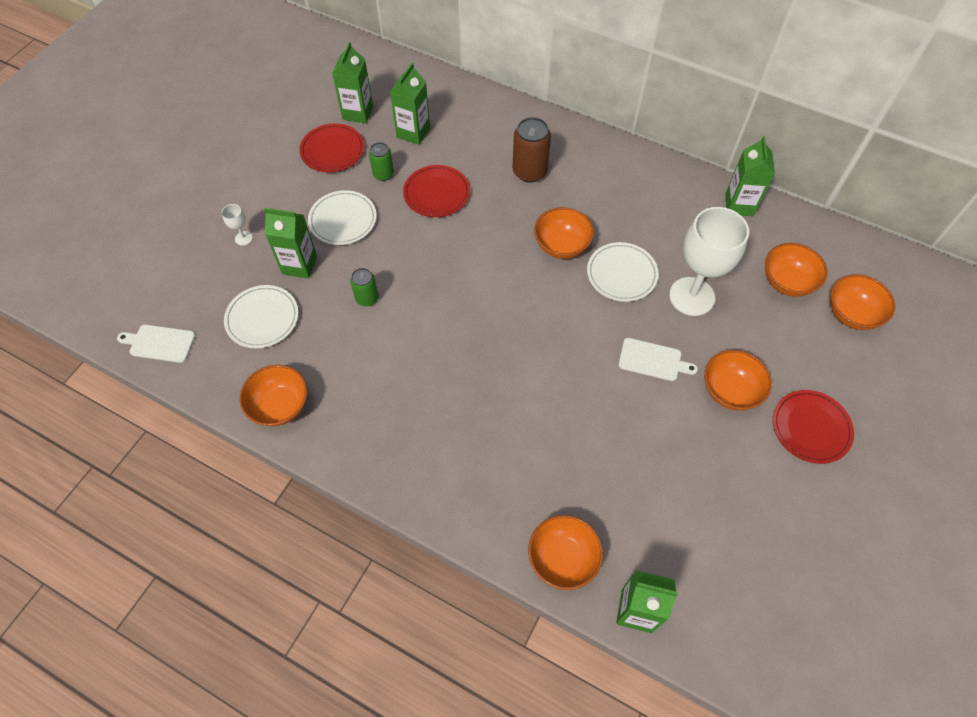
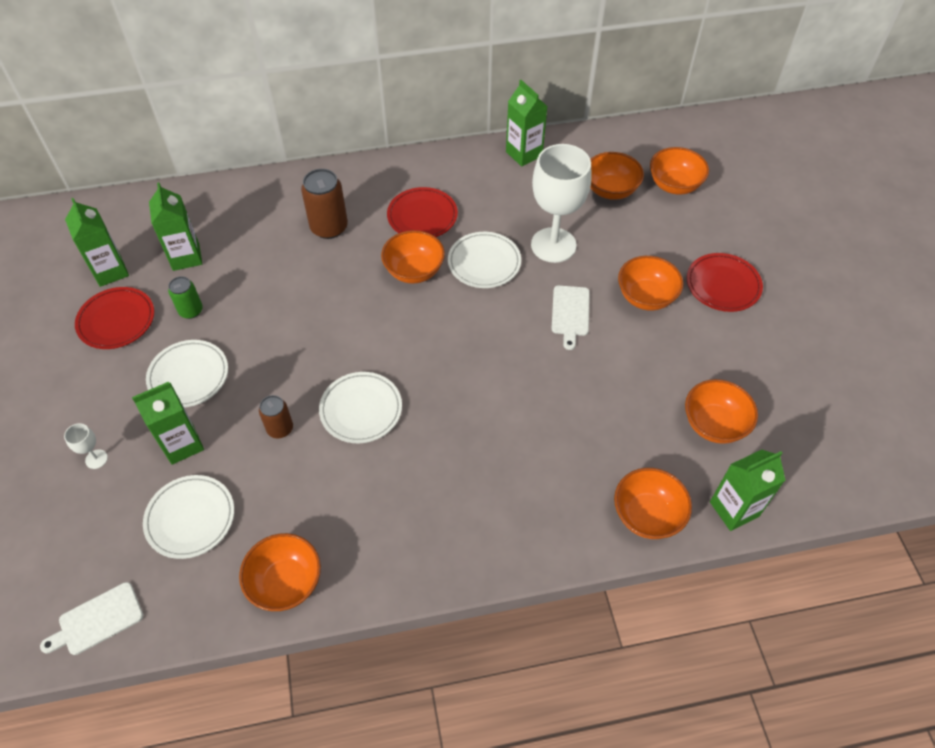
camera: 40 degrees left, 5 degrees down
green can [350,268,378,306] -> brown can [259,395,293,439]
red plate [403,165,470,217] -> red plate moved to [387,187,458,237]
white cutting board [619,338,698,381] -> white cutting board turned 120 degrees clockwise [552,285,590,350]
none -> white plate [319,372,402,443]
none -> orange bowl [685,379,758,444]

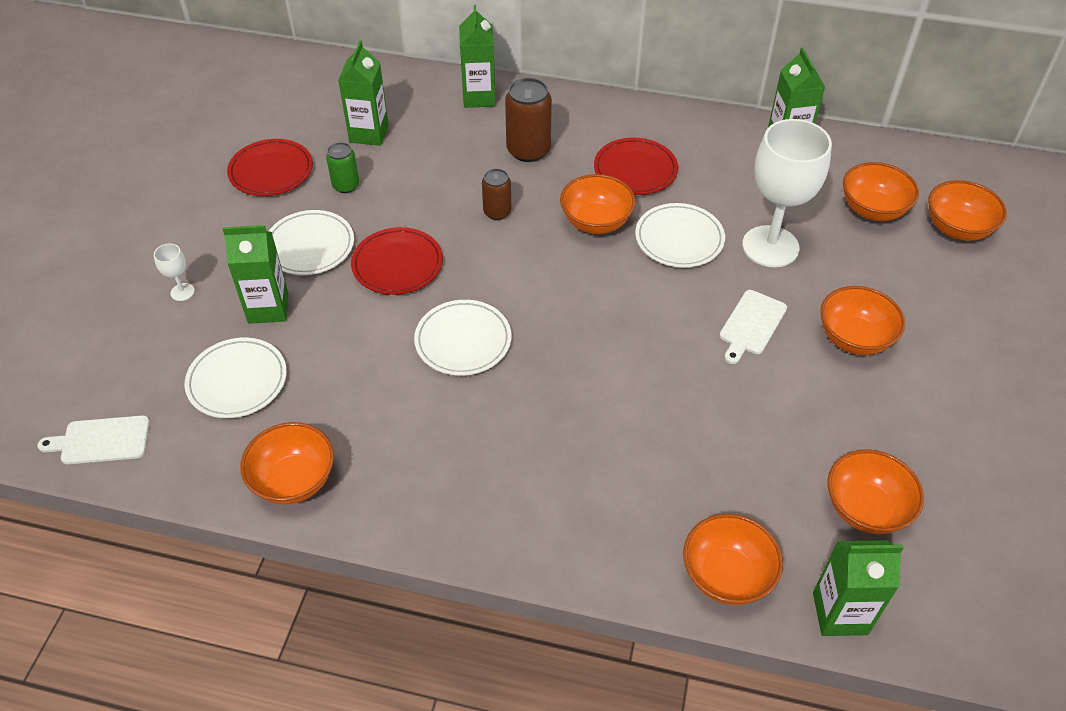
camera: 25 degrees right, 5 degrees down
green carton [65,198,129,287] -> green carton moved to [459,5,496,108]
brown can [259,395,293,439] -> brown can moved to [482,169,511,220]
red plate [687,253,763,312] -> red plate moved to [351,227,443,295]

